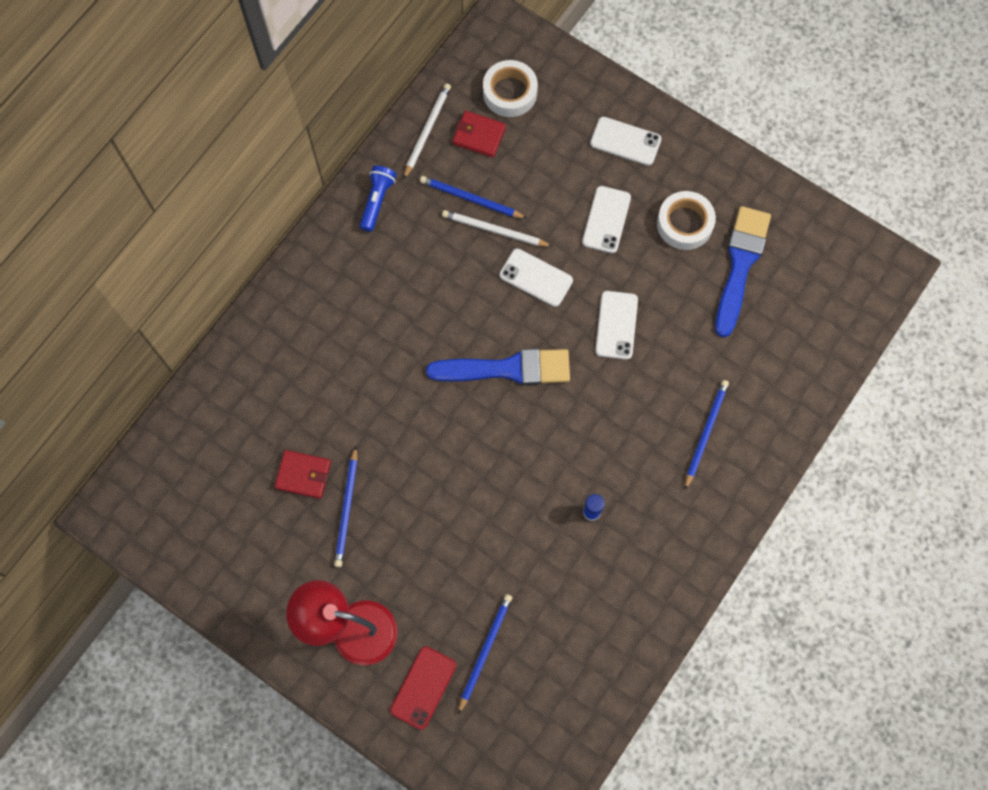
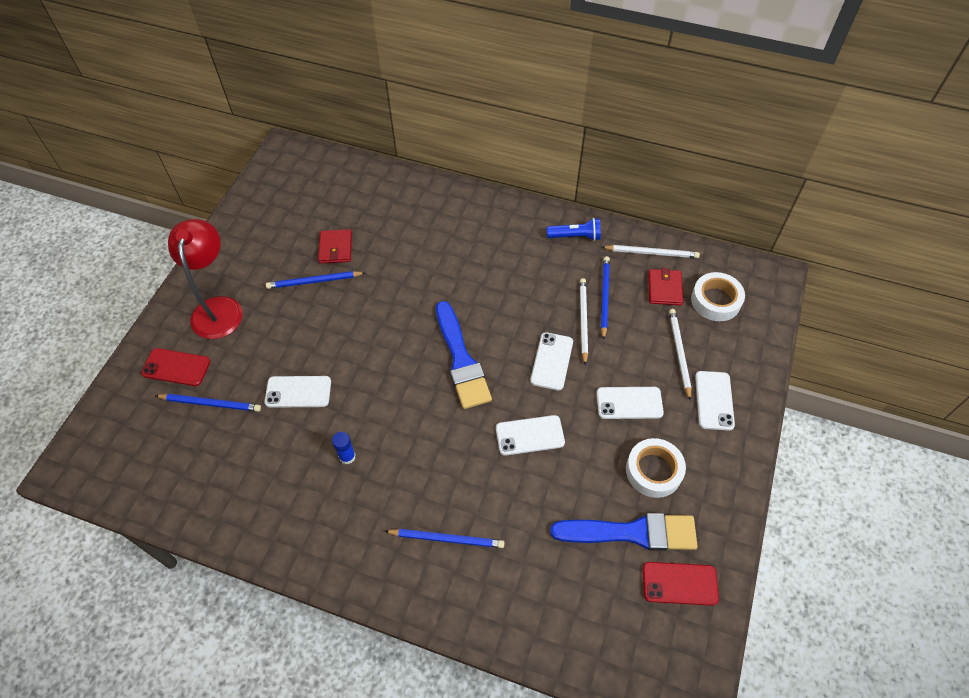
camera: 75 degrees right, 15 degrees down
none -> white phone [264,376,331,408]
none -> red phone [643,562,719,606]
none -> white pencil [669,309,691,401]

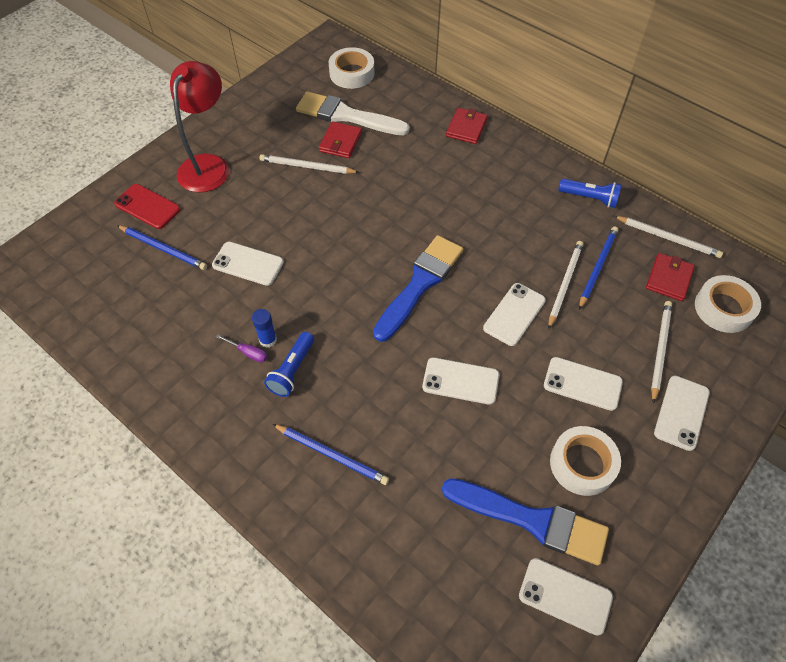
camera: 20 degrees right, 0 degrees up
blue pencil [266,271,365,289] -> white pencil [259,154,359,174]
blue brush [436,301,492,409] -> blue brush turned 150 degrees counterclockwise [373,235,463,342]
red phone [643,562,719,606] -> white phone [519,558,613,636]
none -> purple screwdriver [216,334,268,362]
none -> blue flashlight [264,332,314,397]
none -> white brush [296,92,410,135]
none -> white tape [329,47,374,89]
none -> red wallet [446,108,488,144]

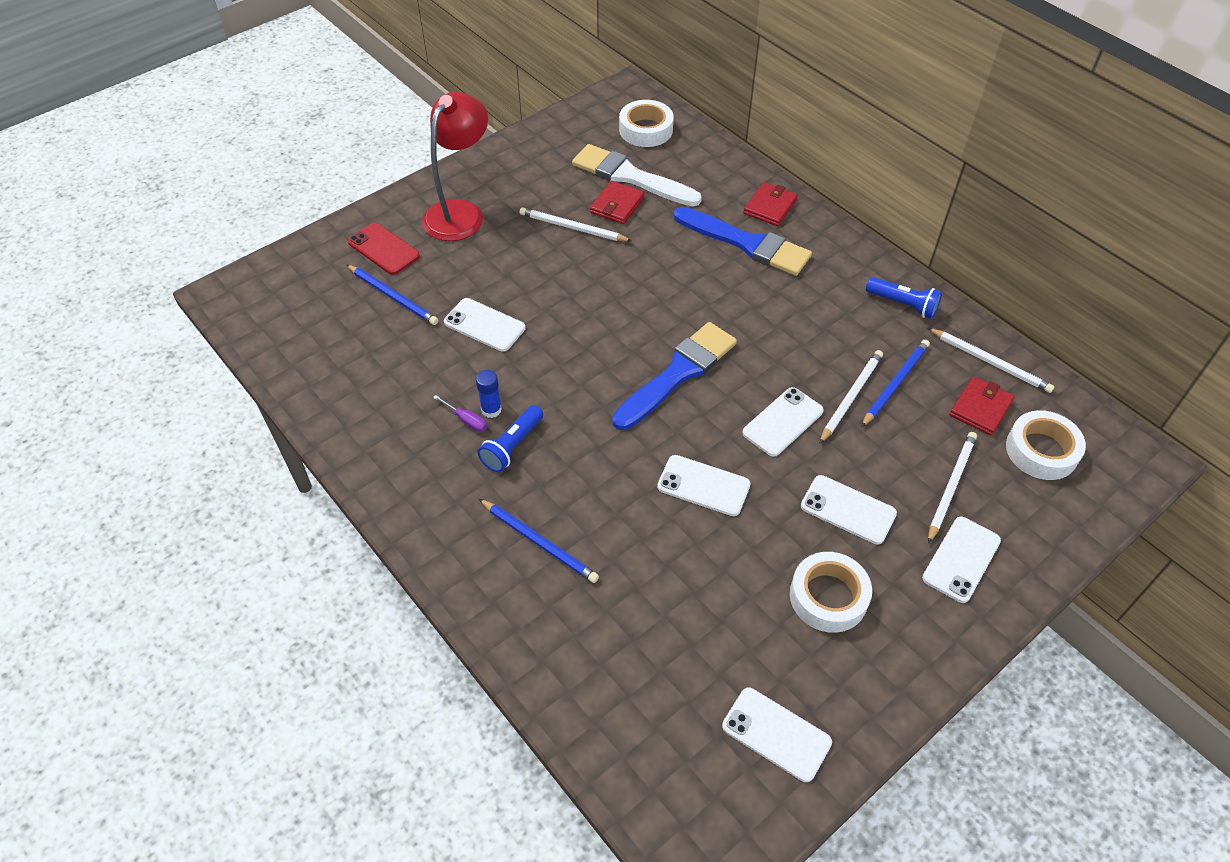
camera: 10 degrees right, 5 degrees down
blue brush [442,478,609,565] -> blue brush moved to [674,207,812,276]

